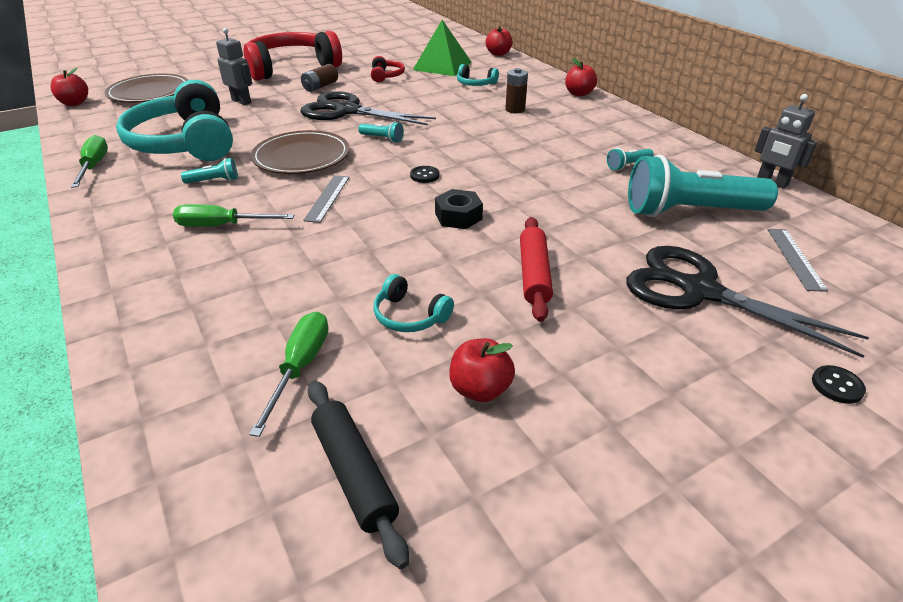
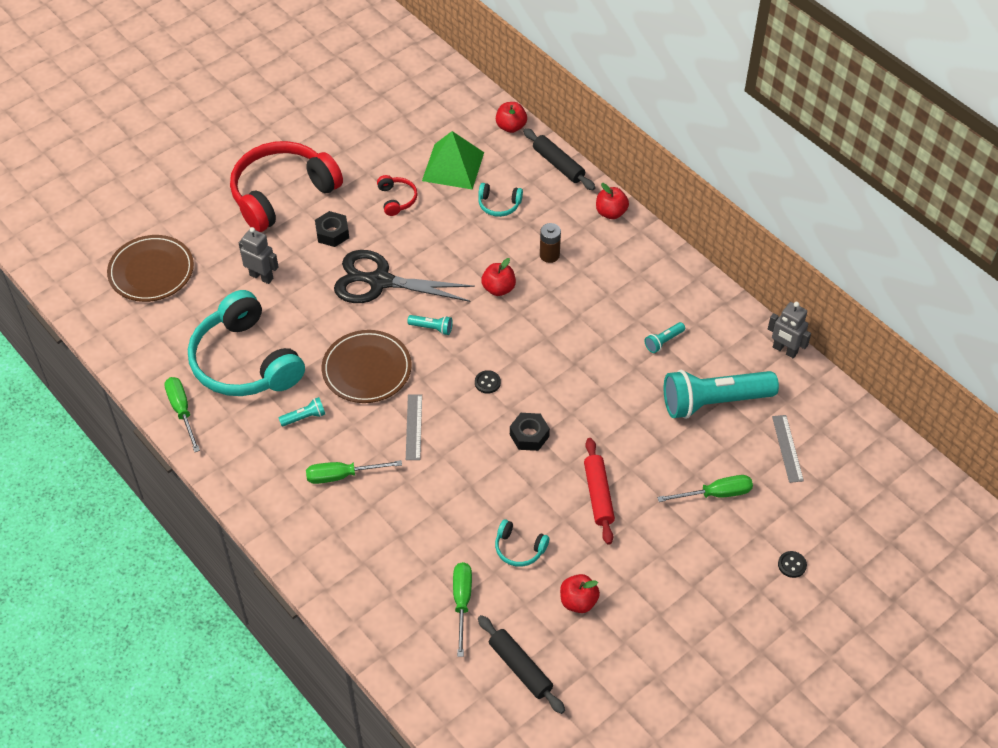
camera: 10 degrees left, 15 degrees up
red apple [51,67,88,106] -> red apple moved to [481,258,516,296]
brown battery [301,64,338,92] -> black nut [315,211,349,247]
black scissors [626,246,869,358] -> green screwdriver [657,475,753,502]
none -> black rolling pin [523,128,596,190]

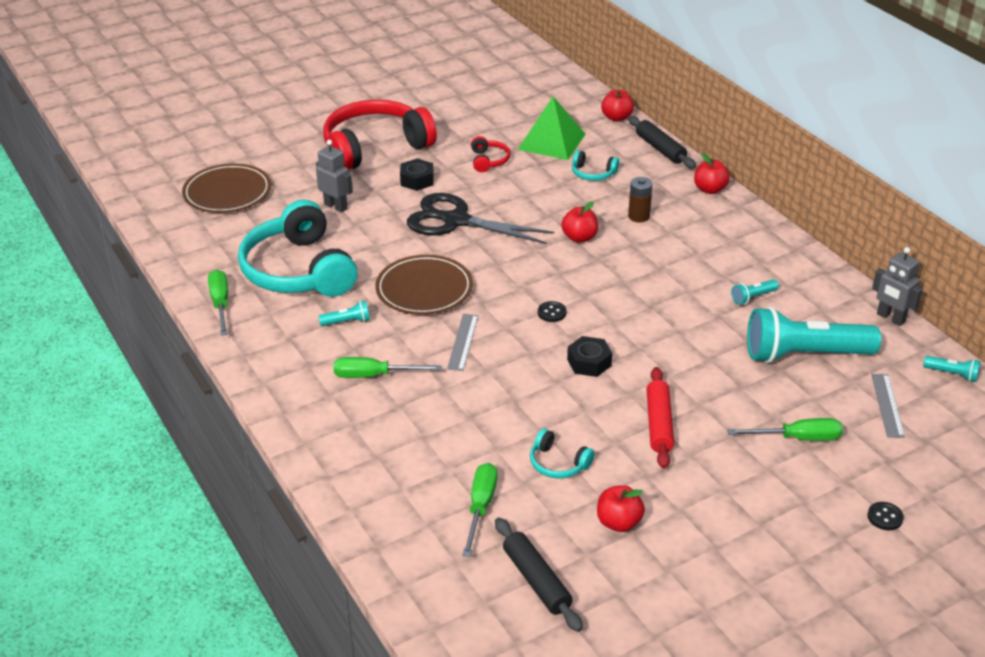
camera: 10 degrees right, 15 degrees down
turquoise flashlight [407,315,453,335] -> turquoise flashlight moved to [923,356,981,382]

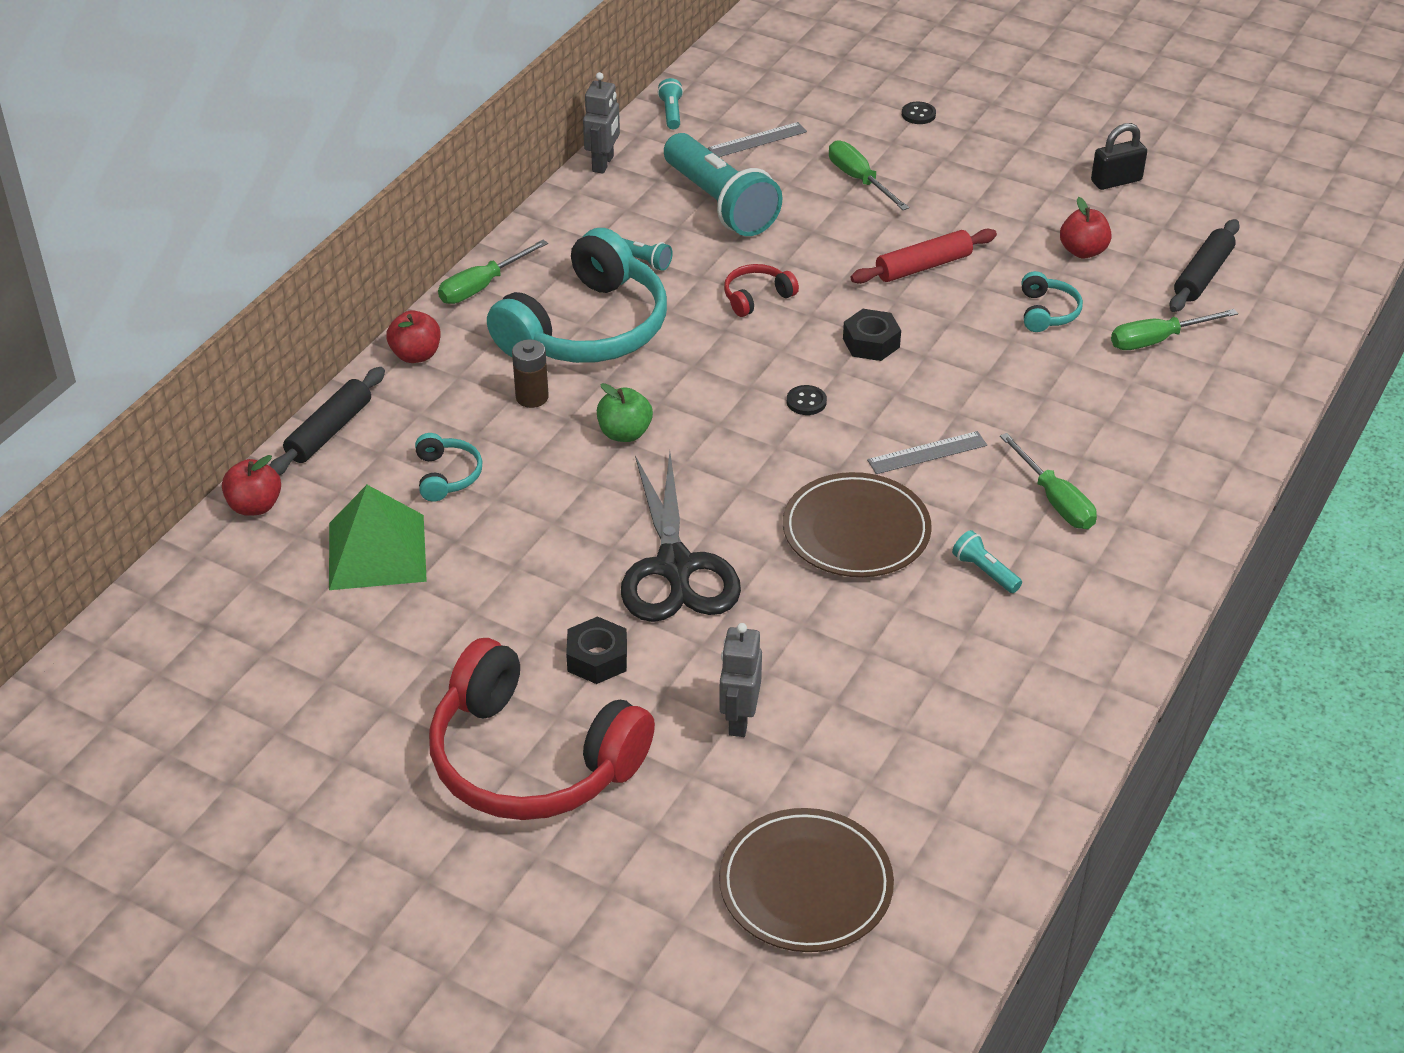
camera: 120 degrees left, 5 degrees up
green screwdriver [208,270,228,336] -> green screwdriver moved to [438,240,548,304]
turquoise headphones [238,200,358,297] -> turquoise headphones moved to [487,228,667,363]
red headphones [471,136,510,172] -> red headphones moved to [724,264,799,317]
red apple [561,201,598,243] -> green apple [597,383,653,442]
none -> black padlock [1091,123,1147,190]

